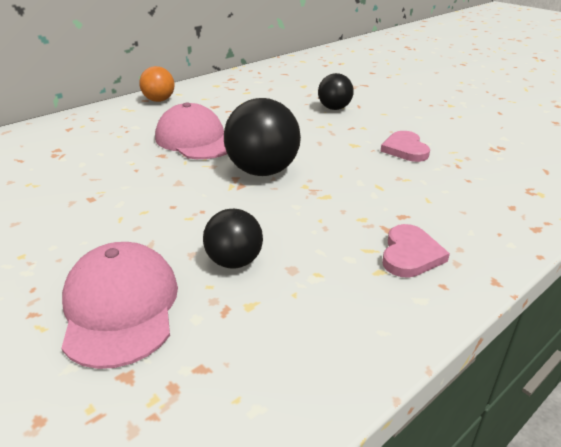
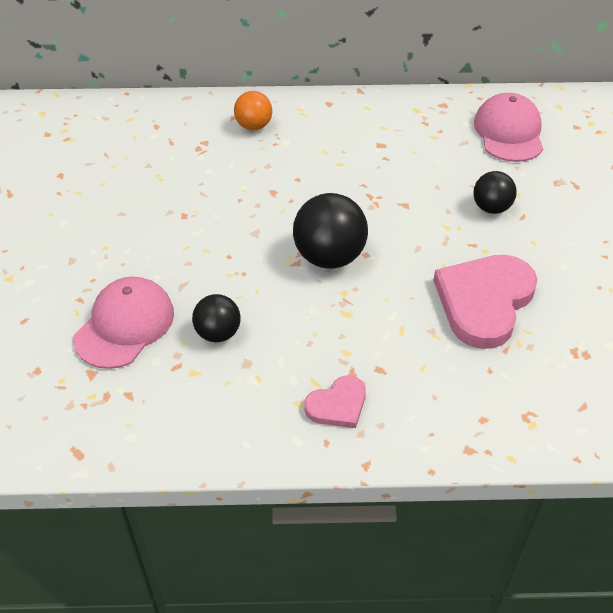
camera: 40 degrees right, 15 degrees up
orange ball [139,66,174,102] -> orange ball moved to [234,91,272,130]
pink cap [155,102,227,159] -> pink cap moved to [474,93,543,162]
pink heart [380,131,430,162] -> pink heart [433,255,538,349], size x1.94

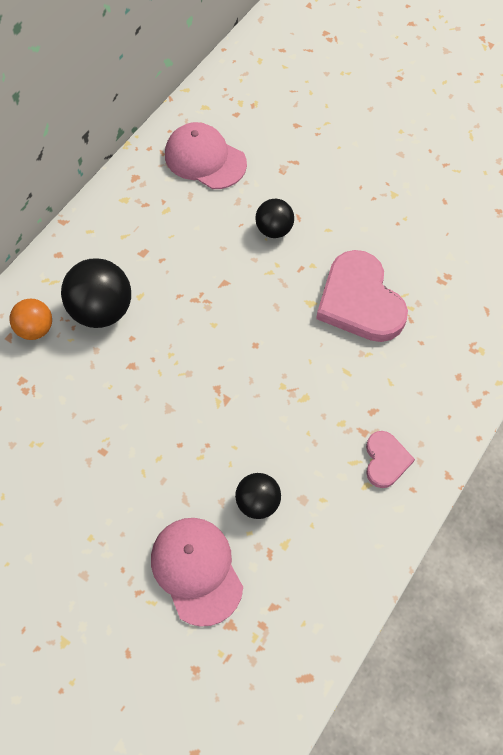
camera: 55 degrees left, 15 degrees up
black ball [293,193,368,269] -> black ball moved to [61,258,131,328]

